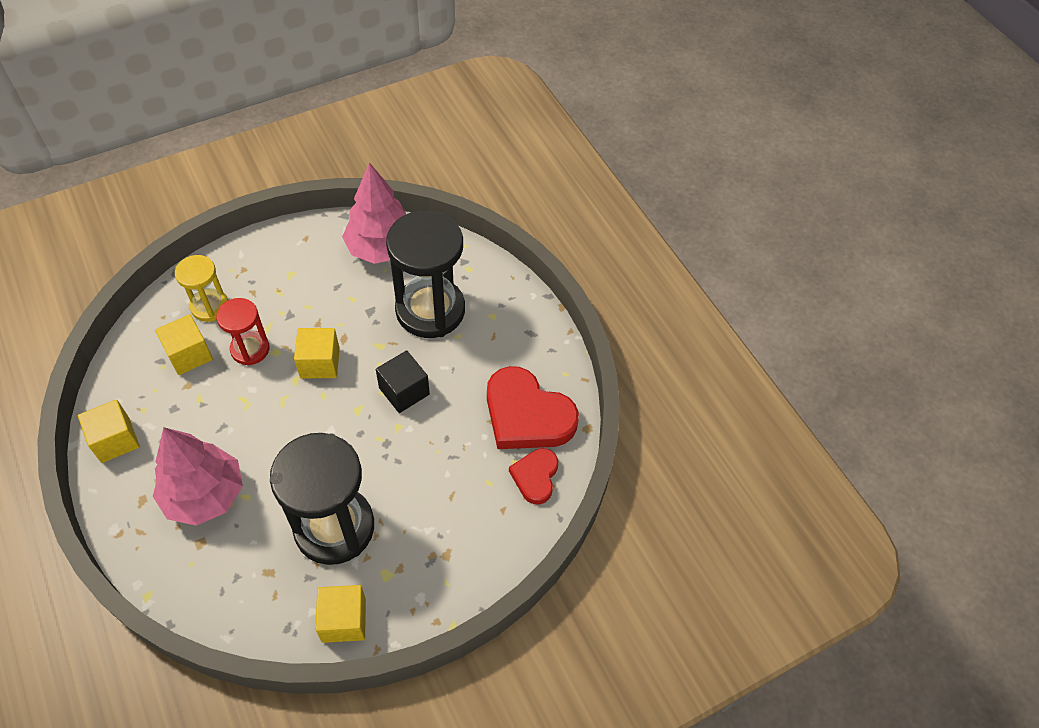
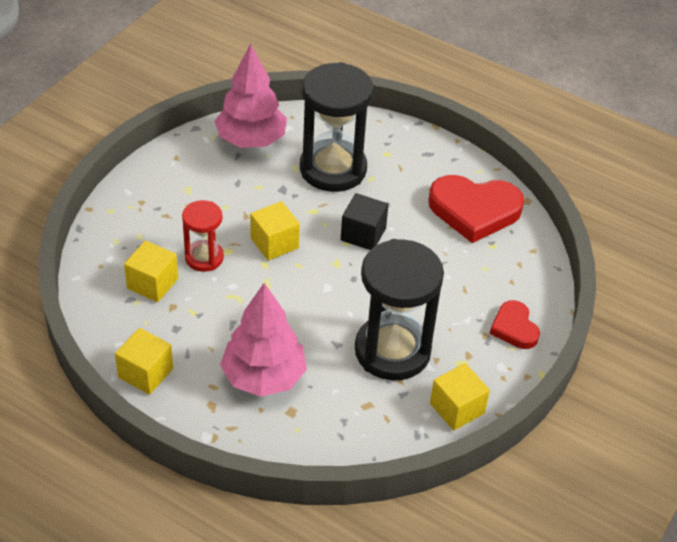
camera: 30 degrees left, 10 degrees down
yellow hourglass [175,255,228,322] -> none
red heart [509,448,558,505] -> red heart moved to [490,300,540,349]

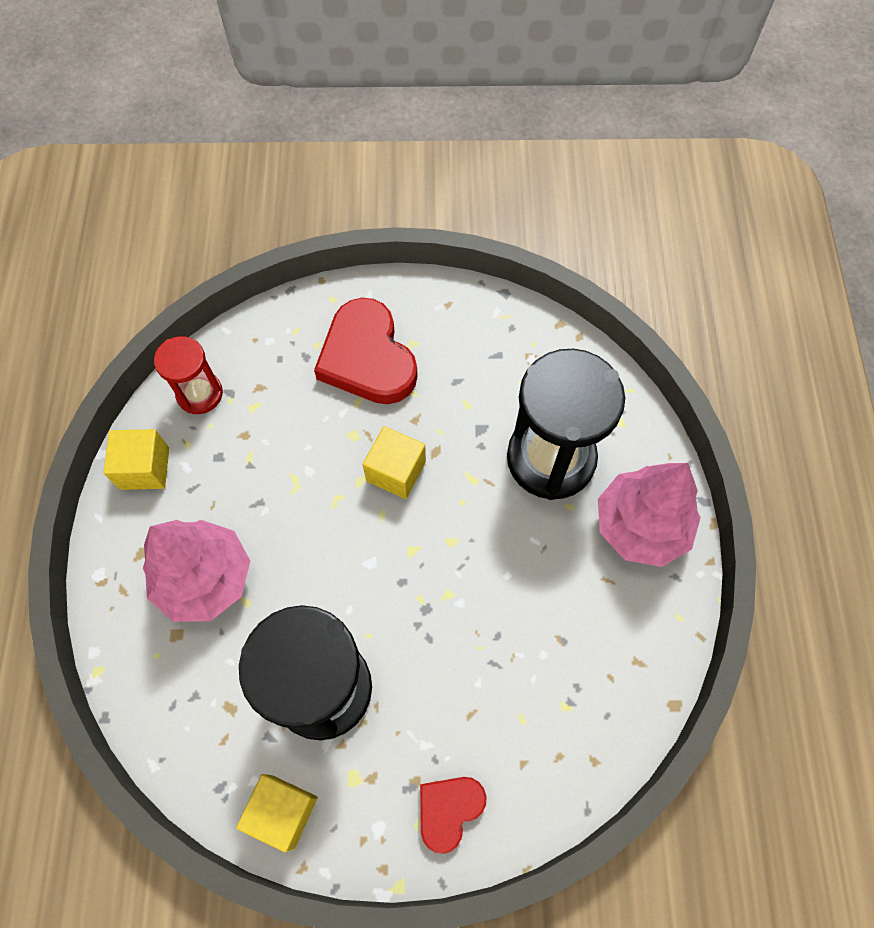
camera: 60 degrees right, 20 degrees up
yellow cube [124,240,178,302] -> none
red hourglass [182,200,224,272] -> red hourglass moved to [154,336,223,414]
pink tree [215,44,287,148] -> pink tree moved to [598,463,701,567]
black cube [341,193,389,250] -> none
red heart [428,175,524,243] -> red heart moved to [314,298,418,404]

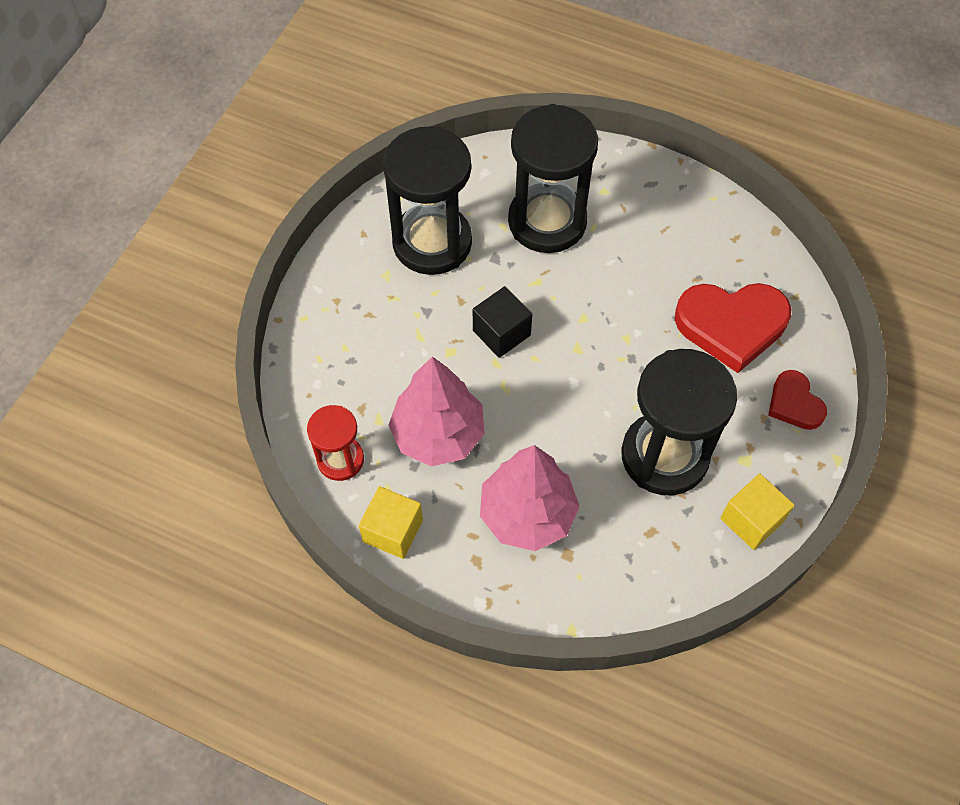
camera: 65 degrees left, 5 degrees down
red heart [314,298,418,404] -> red heart moved to [675,283,792,373]
yellow cube [363,426,426,499] -> black cube [473,286,532,358]
pink tree [598,463,701,567] -> pink tree moved to [389,356,485,467]
none -> black hourglass [383,127,472,275]

